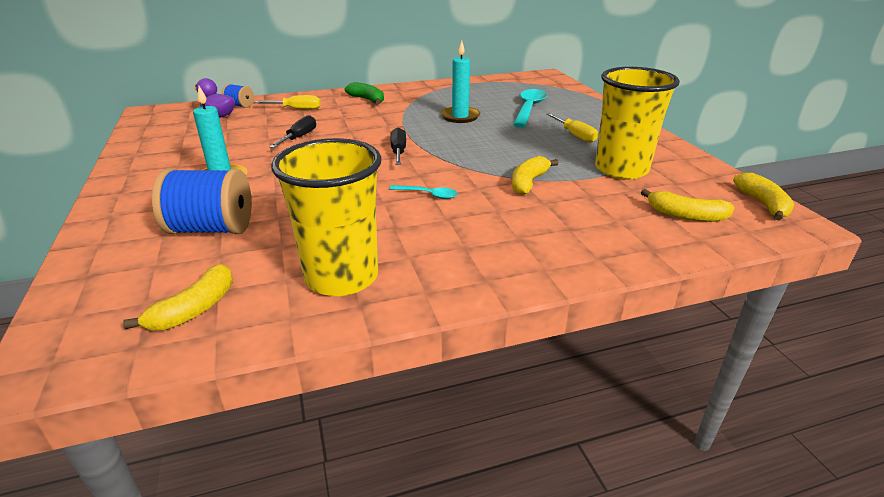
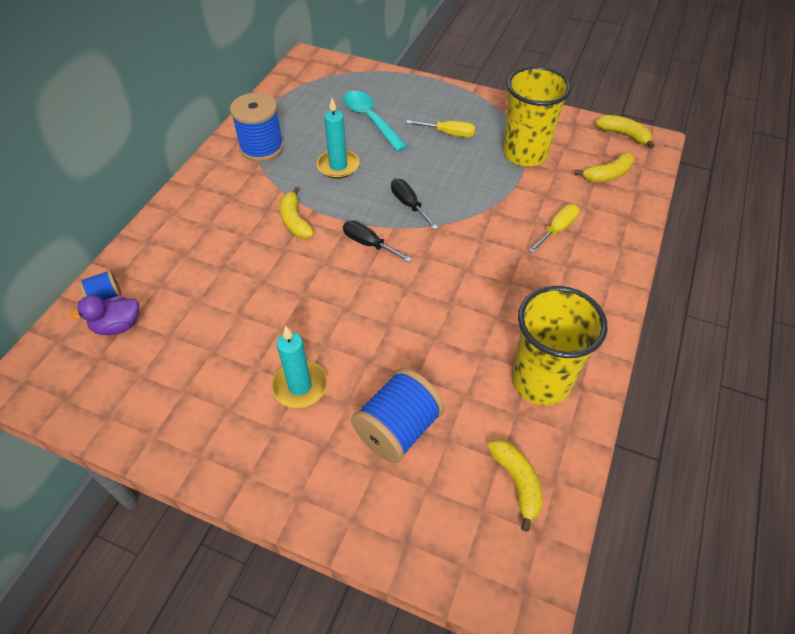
camera: 50 degrees left, 20 degrees up
yellow screwdriver [254,95,321,110] -> yellow screwdriver moved to [529,204,579,253]
black screwdriver [269,115,316,148] -> black screwdriver moved to [391,179,438,230]
green banana [345,82,384,104] -> none
turquoise spoon [389,185,458,199] -> none
yellow banana [512,156,559,195] -> yellow banana moved to [280,187,314,239]
none -> blue spool [230,93,284,162]

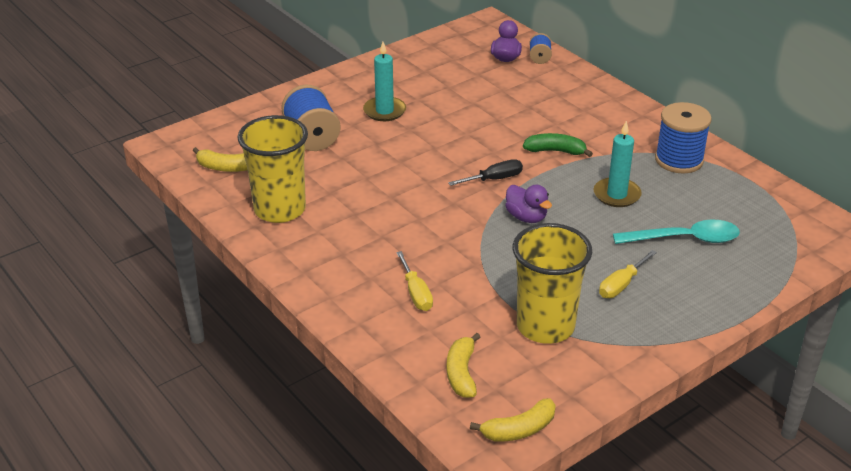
camera: 120 degrees right, 15 degrees down
yellow banana [280,187,314,239] -> green banana [523,133,593,157]
black screwdriver [391,179,438,230] -> purple duck [505,185,552,223]

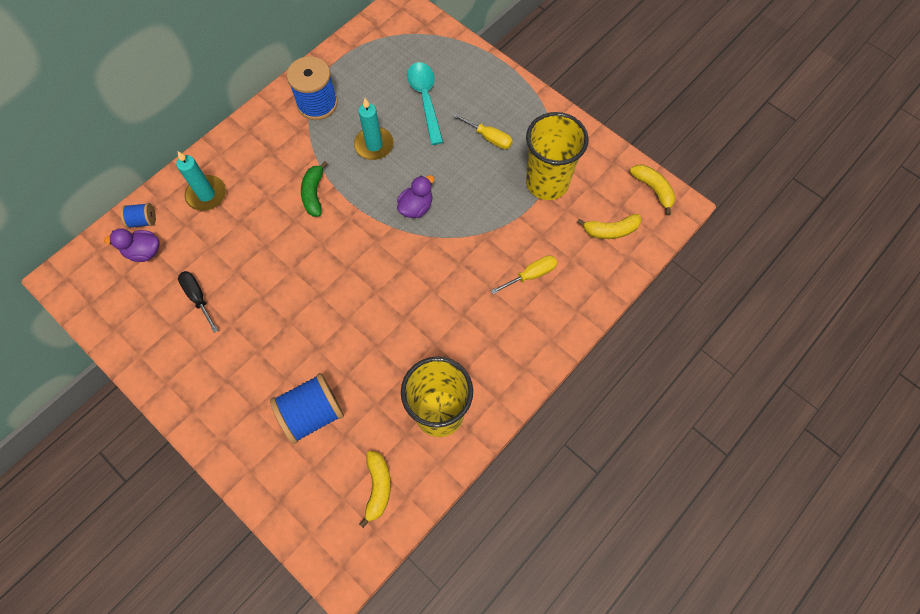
camera: 100 degrees left, 30 degrees up
turquoise candle [363,42,406,121] -> turquoise candle moved to [176,151,226,211]
black screwdriver [448,159,523,186] -> black screwdriver moved to [178,271,218,333]

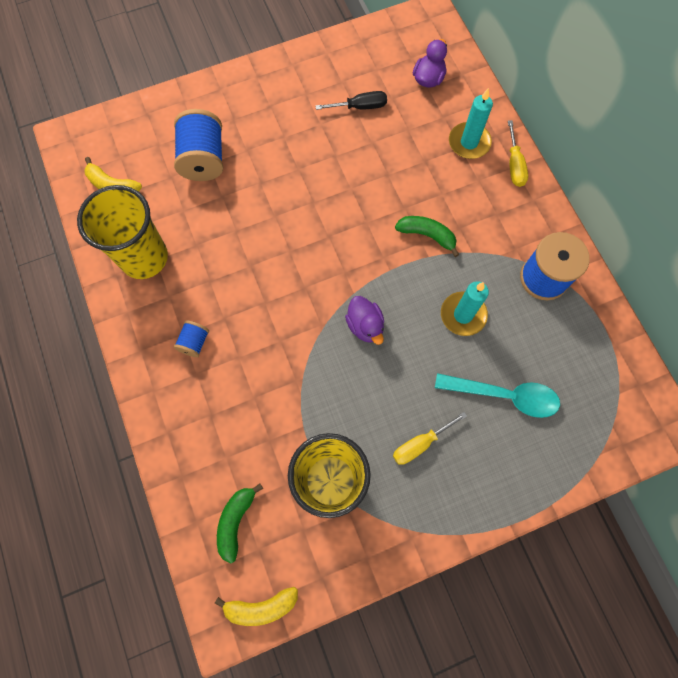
camera: 115 degrees right, 5 degrees up
blue spool [121,203,156,228] -> blue spool moved to [174,320,209,357]
yellow screwdriver [491,255,557,294] -> yellow screwdriver moved to [508,120,528,187]
yellow banana [577,214,641,239] -> green banana [217,484,263,564]

